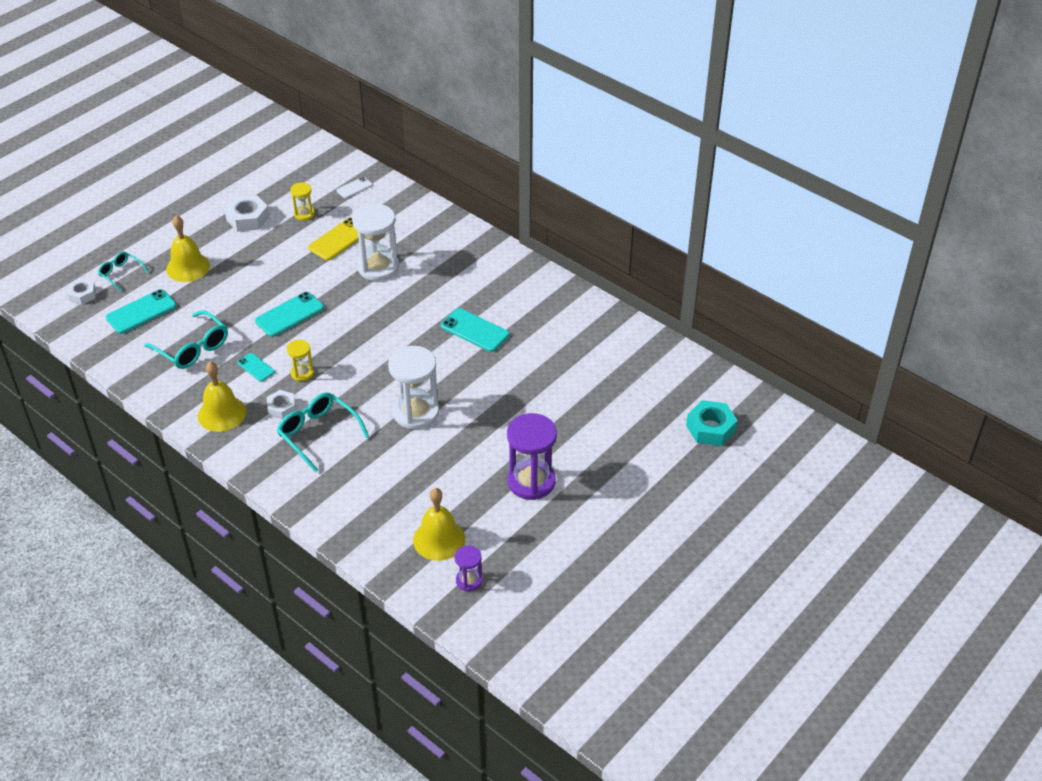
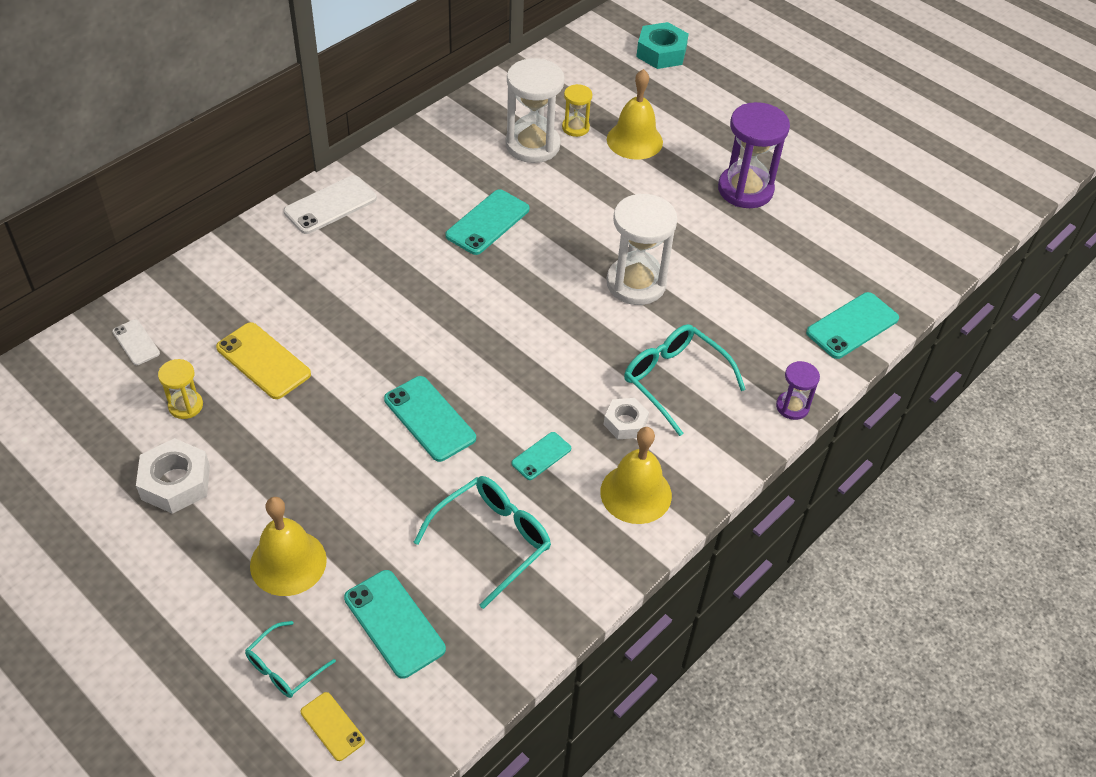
camera: 90 degrees left, 5 degrees up
white nut [67,278,96,305] -> yellow phone [301,692,365,761]
turquoise glasses [277,392,369,472] -> turquoise glasses turned 90 degrees clockwise [624,324,746,436]
yellow hourglass [287,340,314,381] -> yellow hourglass moved to [562,84,592,137]
white hourglass [352,204,399,281] -> white hourglass moved to [505,58,564,163]
yellow bell [413,488,465,561] -> yellow bell moved to [607,69,663,160]
purple hourglass [455,545,482,591] -> purple hourglass moved to [776,361,820,420]
none -> white phone [284,175,377,234]
none -> turquoise phone [806,292,899,359]

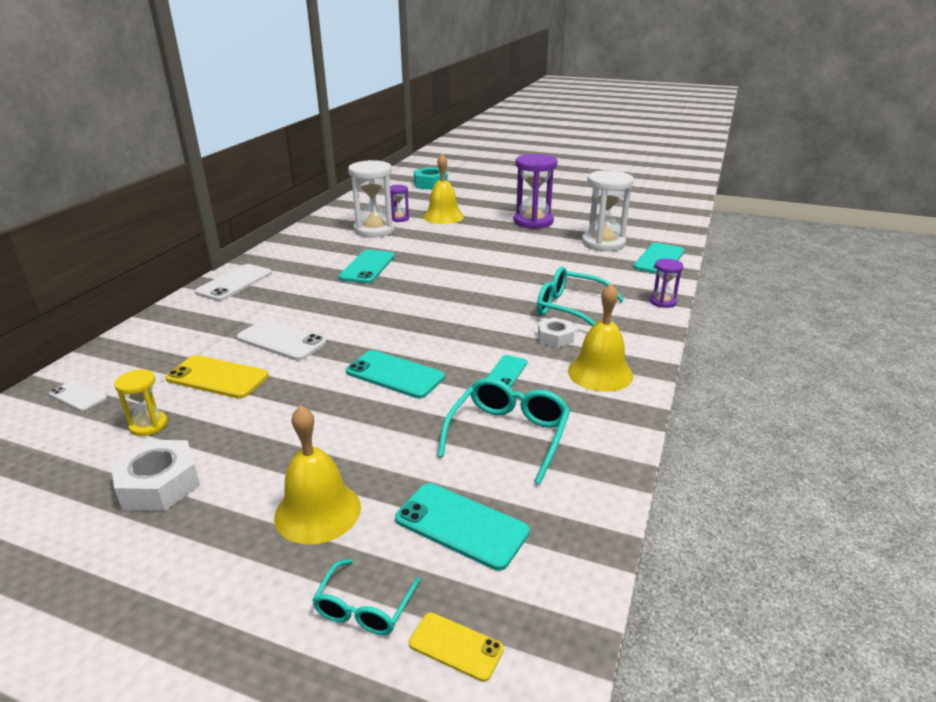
camera: 20 degrees left, 20 degrees down
yellow hourglass [562,84,592,137] -> purple hourglass [390,185,409,222]
white hourglass [606,193,677,305] -> white hourglass moved to [582,170,634,251]
none -> white phone [237,319,327,361]

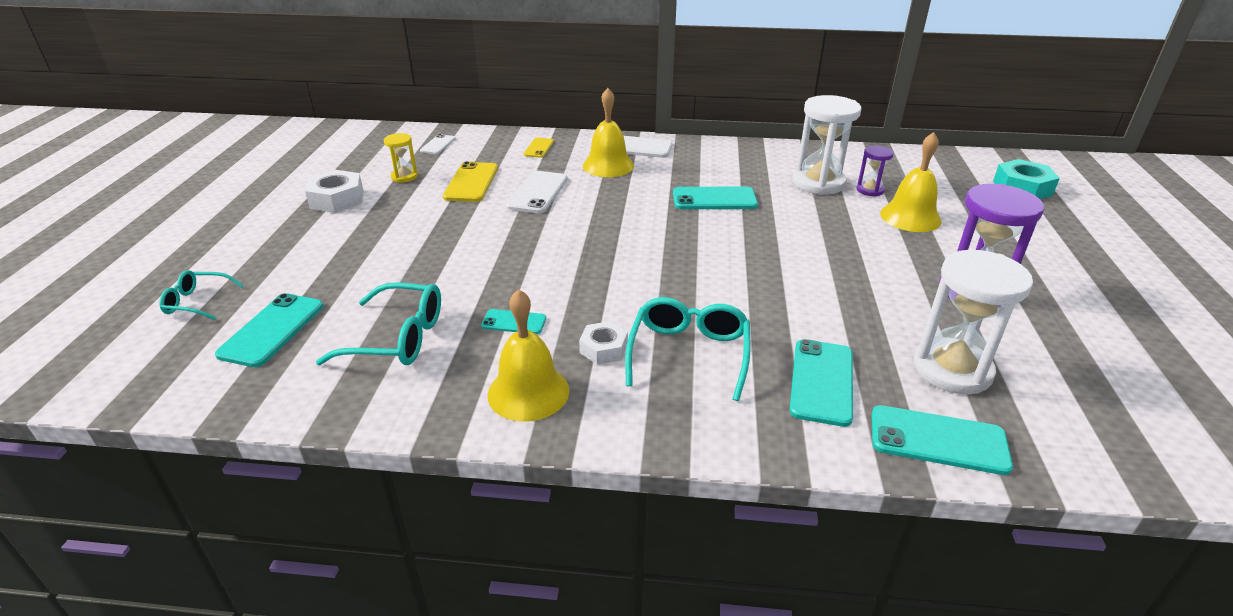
camera: 75 degrees right, 5 degrees up
yellow bell [274,405,361,544] -> yellow bell moved to [583,88,634,177]
turquoise phone [346,350,445,398] -> turquoise phone moved to [790,339,853,427]
yellow phone [409,612,504,682] -> yellow phone moved to [524,138,554,158]
purple hourglass [650,259,683,308] -> none

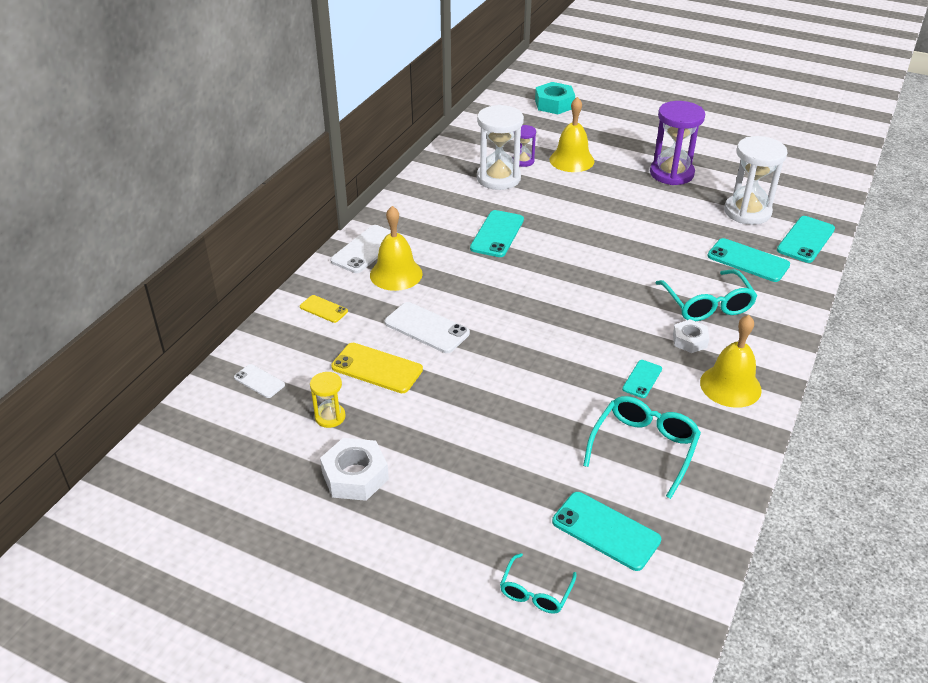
camera: 70 degrees left, 5 degrees up
turquoise glasses [625,297,750,401] -> turquoise glasses turned 135 degrees counterclockwise [656,269,757,321]

